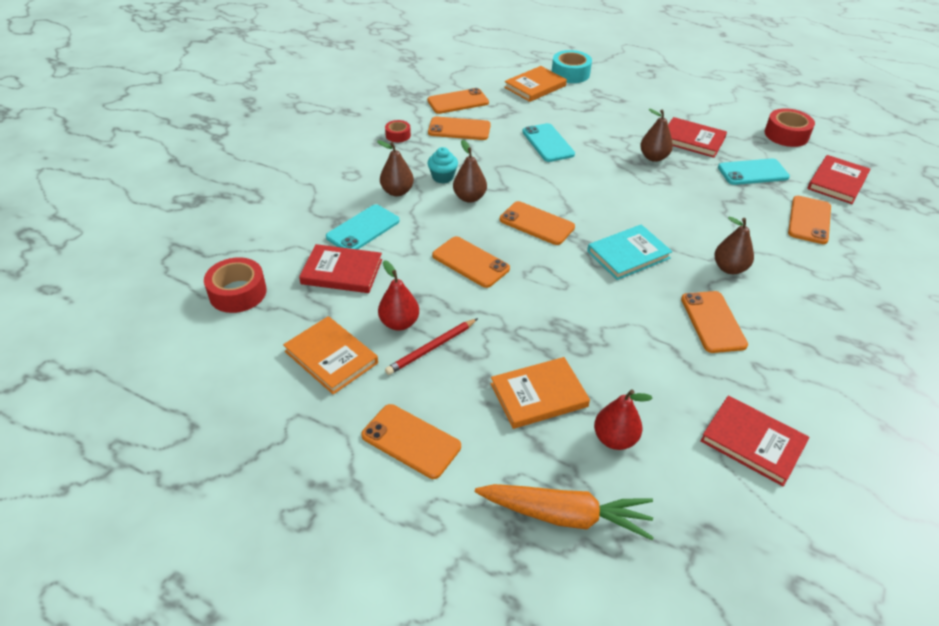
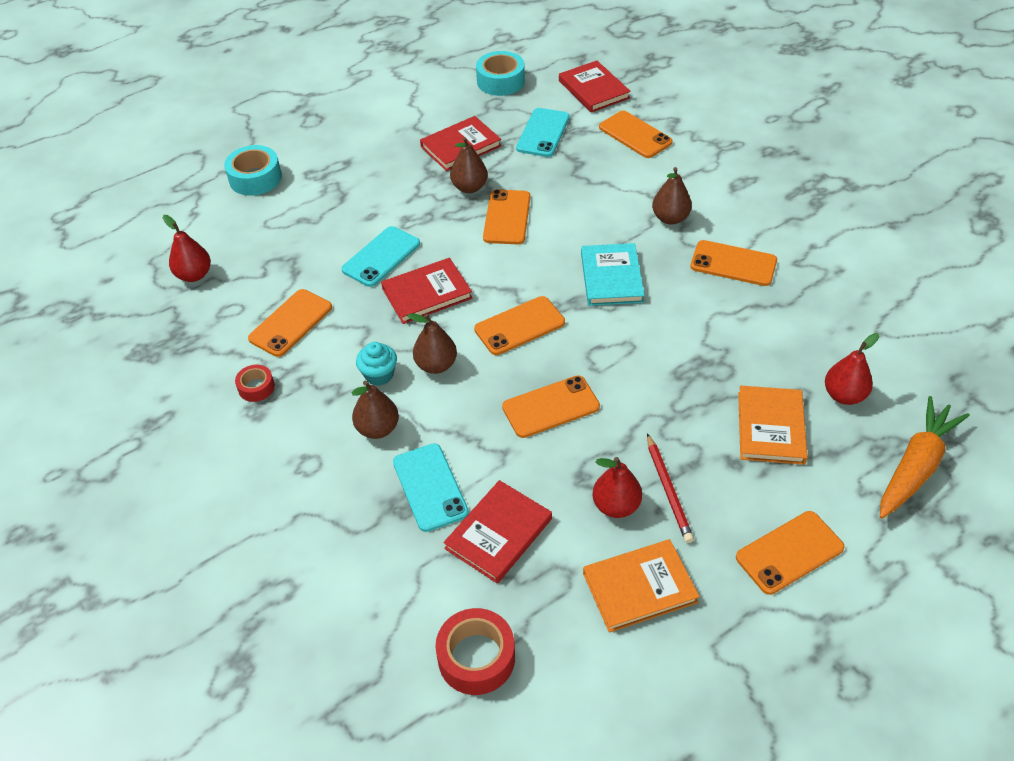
camera: 60 degrees left, 5 degrees up
orange phone [427,88,489,114] -> orange phone moved to [483,189,530,244]
orange book [504,66,567,102] -> none
turquoise phone [522,123,575,162] -> turquoise phone turned 60 degrees counterclockwise [341,226,420,287]
red book [700,396,809,486] -> red book moved to [381,258,472,324]
red tape [765,108,815,147] -> turquoise tape [476,51,525,96]
none -> red pear [163,215,211,282]

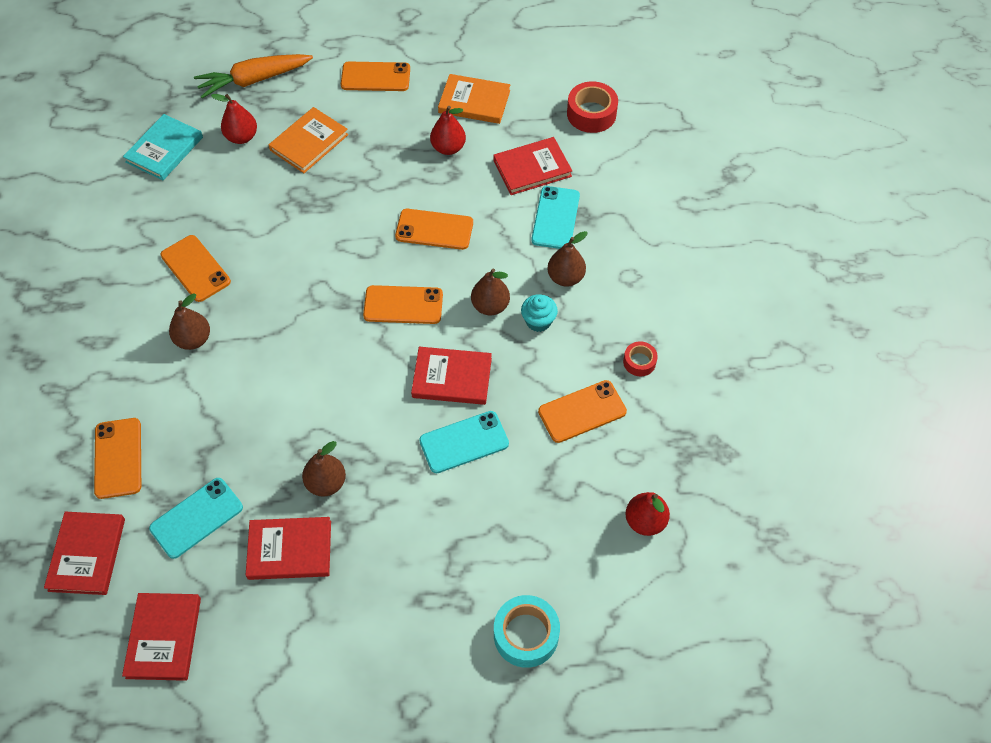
camera: 150 degrees left, 10 degrees up
turquoise tape [476,51,525,96] -> red book [122,593,201,681]
orange phone [483,189,530,244] -> none
turquoise book [581,243,645,306] -> turquoise book moved to [123,114,203,180]
red pencil [647,434,694,543] -> none

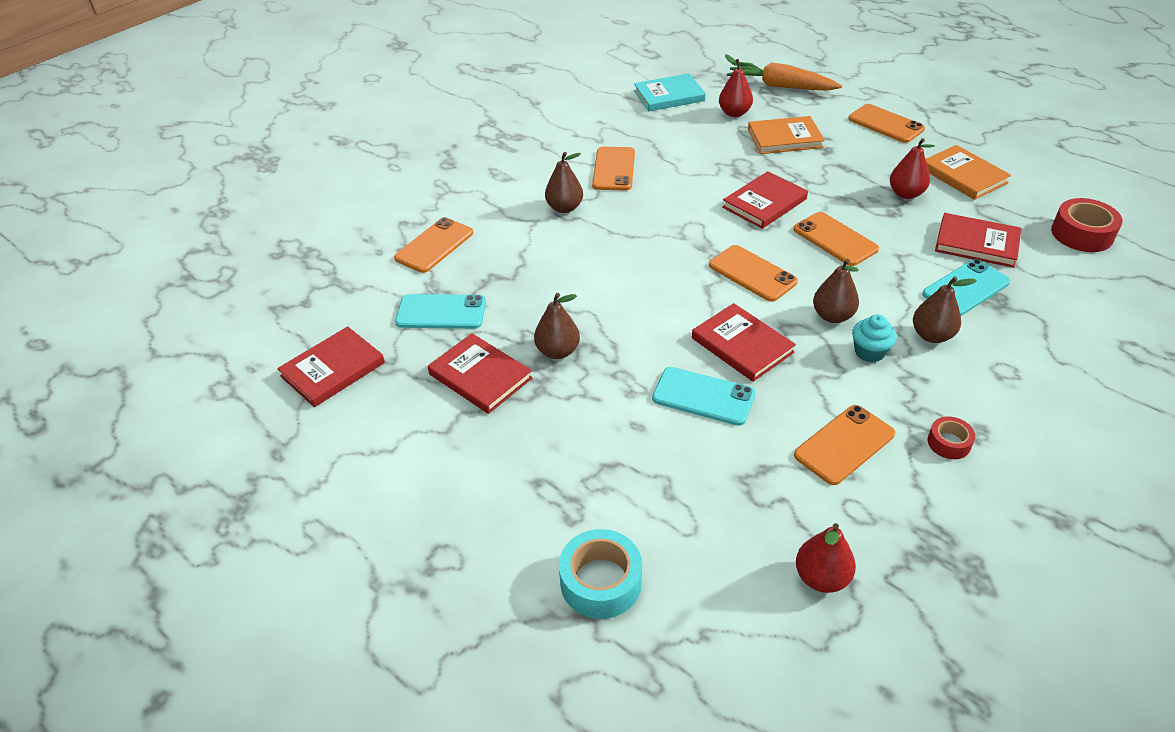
camera: 45 degrees right, 15 degrees down
red book [44,512,125,595] -> red book moved to [722,171,808,229]
orange phone [538,380,627,443] -> orange phone turned 60 degrees counterclockwise [794,405,895,485]

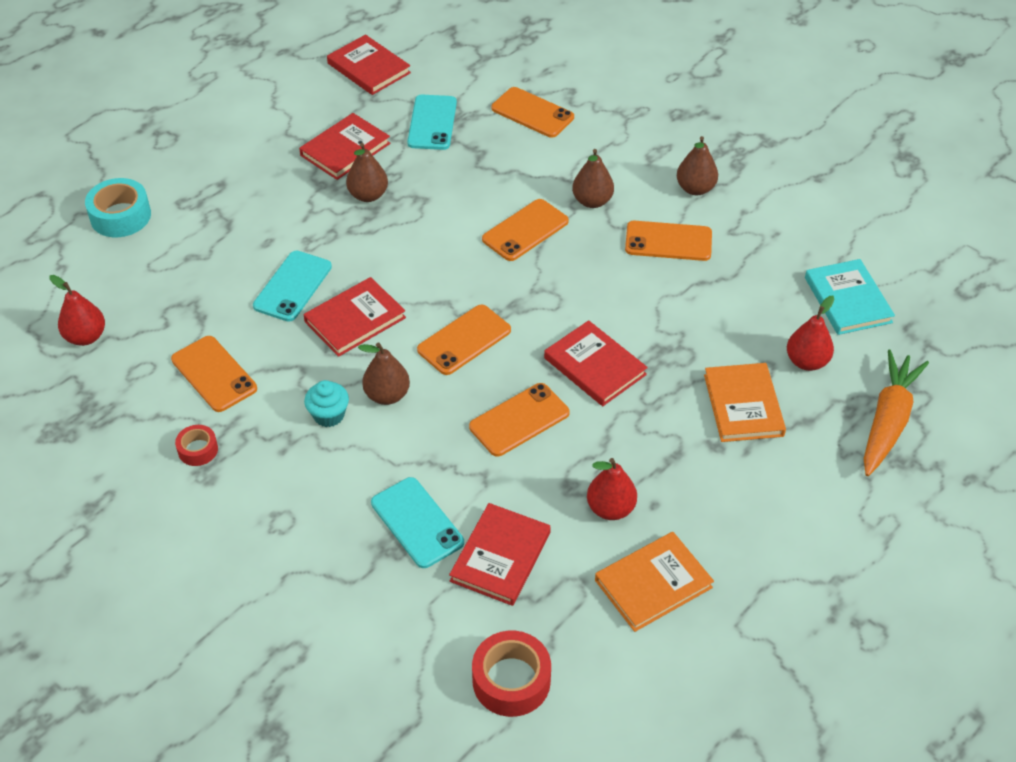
camera: 90 degrees right, 5 degrees up
orange phone [848,104,925,143] -> orange phone moved to [482,199,569,261]
brown pear [913,276,977,343] -> brown pear moved to [677,136,718,195]

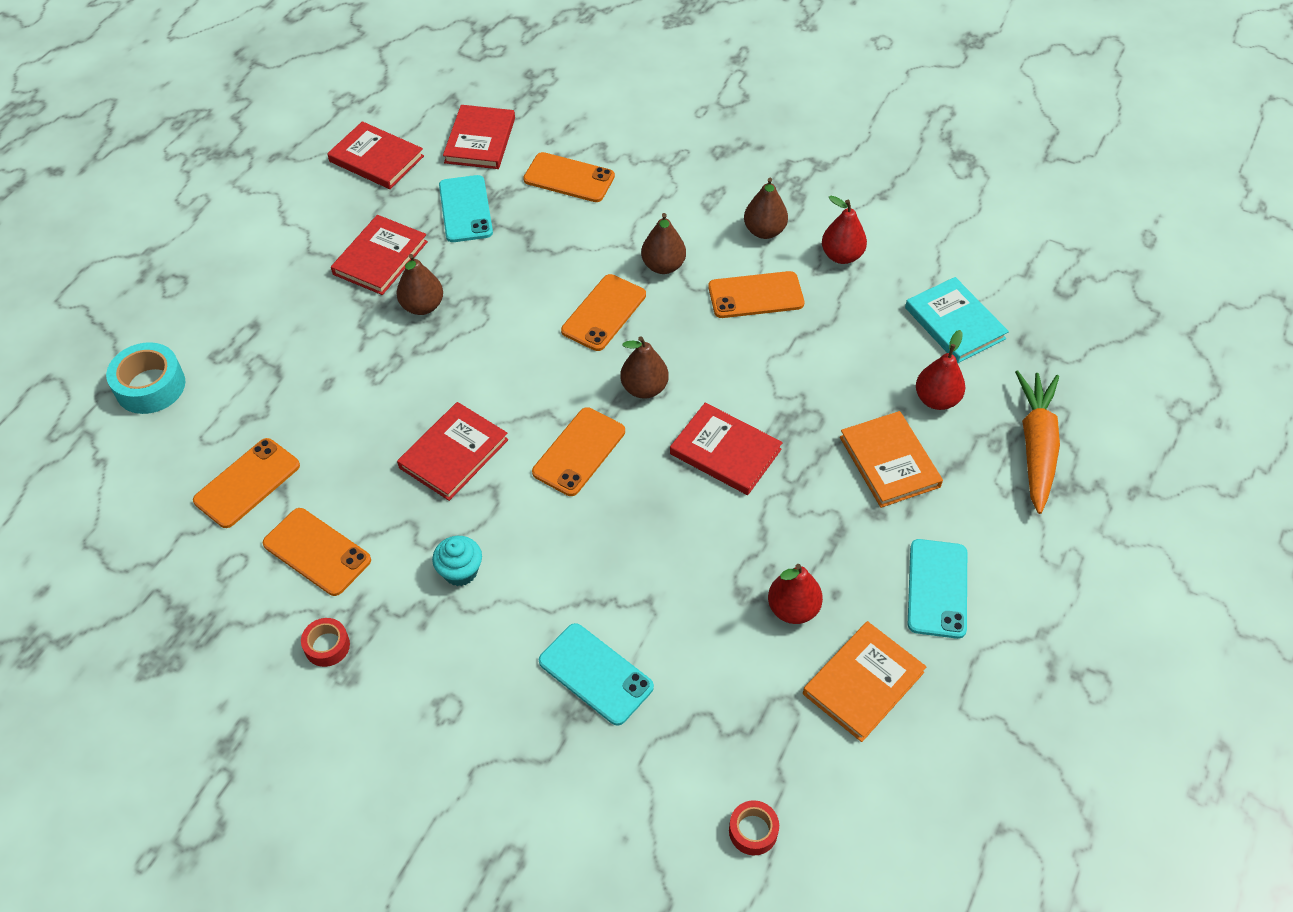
camera: 15 degrees left, 5 degrees up
red pear [49,275,105,346] -> red pear moved to [822,196,867,264]
turquoise phone [253,251,332,322] -> turquoise phone moved to [908,539,967,639]
brown pear [358,343,410,405] -> brown pear moved to [620,336,669,399]
red book [449,503,551,606] -> red book moved to [443,105,515,169]
orange phone [469,383,570,457] -> orange phone moved to [193,438,300,528]
red tape [472,631,551,717] -> red tape [729,800,779,855], size x0.57

